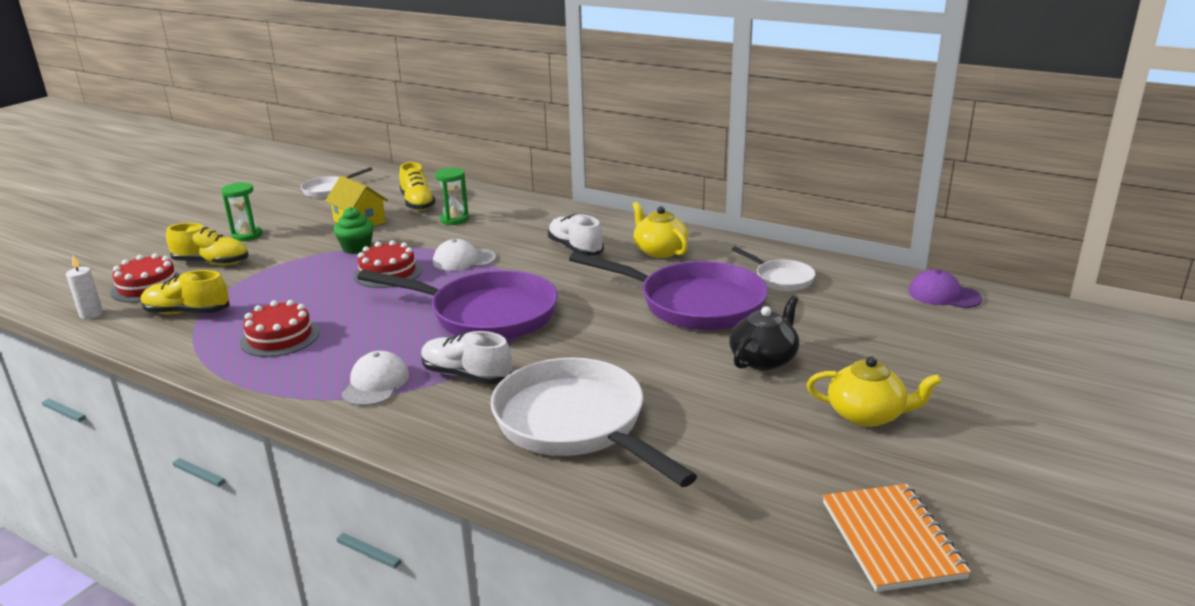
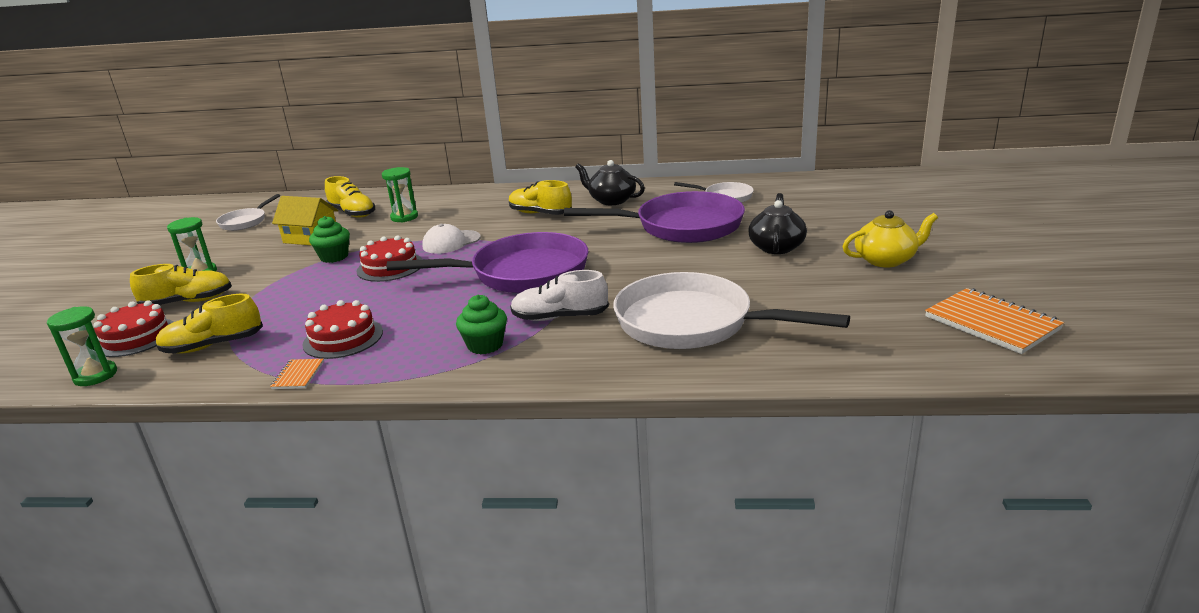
camera: 25 degrees left, 0 degrees up
white candle [66,256,103,319] -> green hourglass [47,306,117,386]
white cap [342,351,409,406] -> green cupcake [456,295,507,354]
white shoe [548,214,604,256] -> yellow shoe [509,180,572,215]
yellow teapot [632,201,689,258] -> black teapot [575,160,645,205]
purple cap [908,269,982,308] -> none
none -> orange notebook [270,359,324,389]

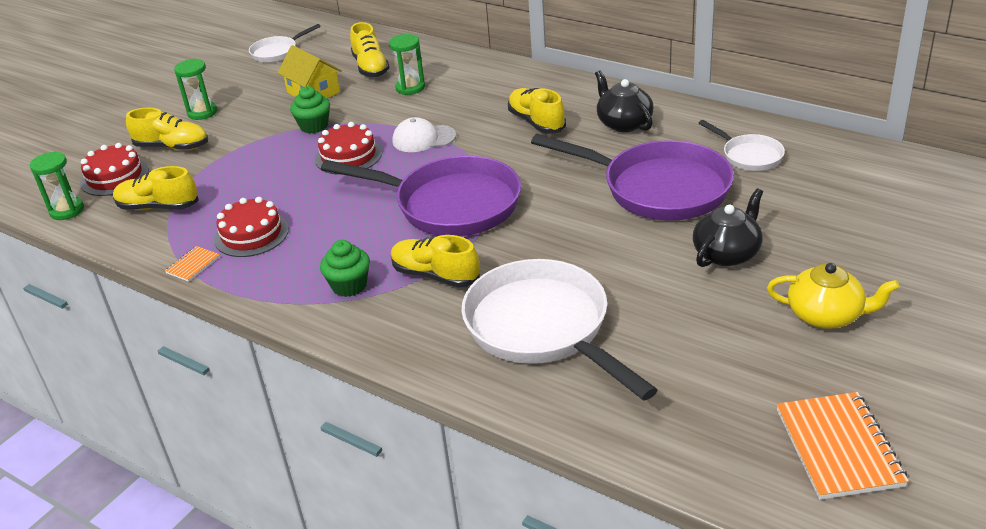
camera: 30 degrees right, 10 degrees up
white shoe [510,270,609,321] -> yellow shoe [391,235,480,288]

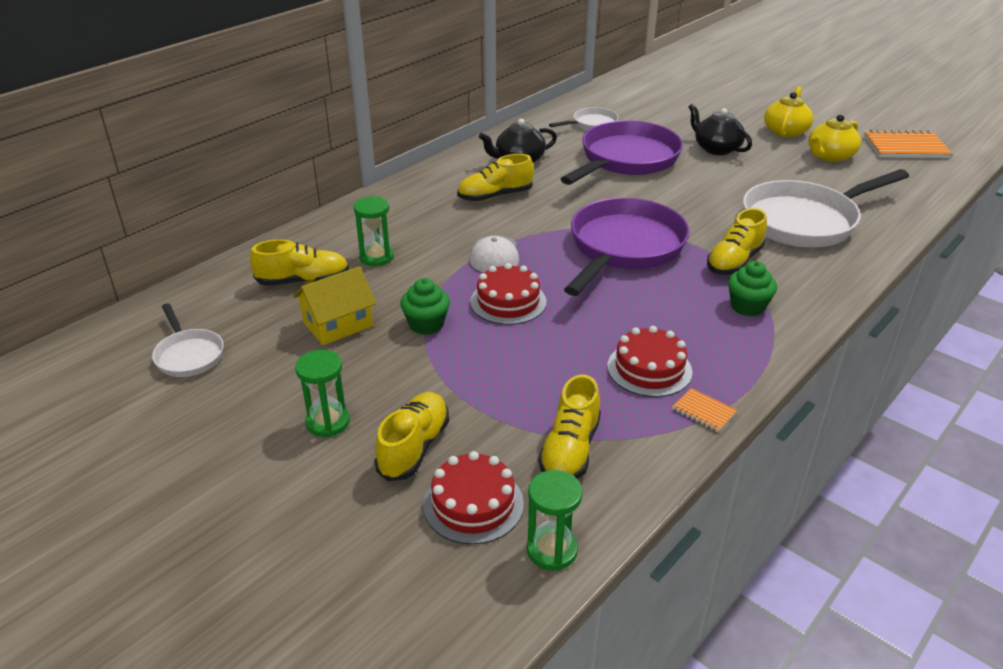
camera: 85 degrees left, 0 degrees up
none -> yellow teapot [809,114,861,162]

